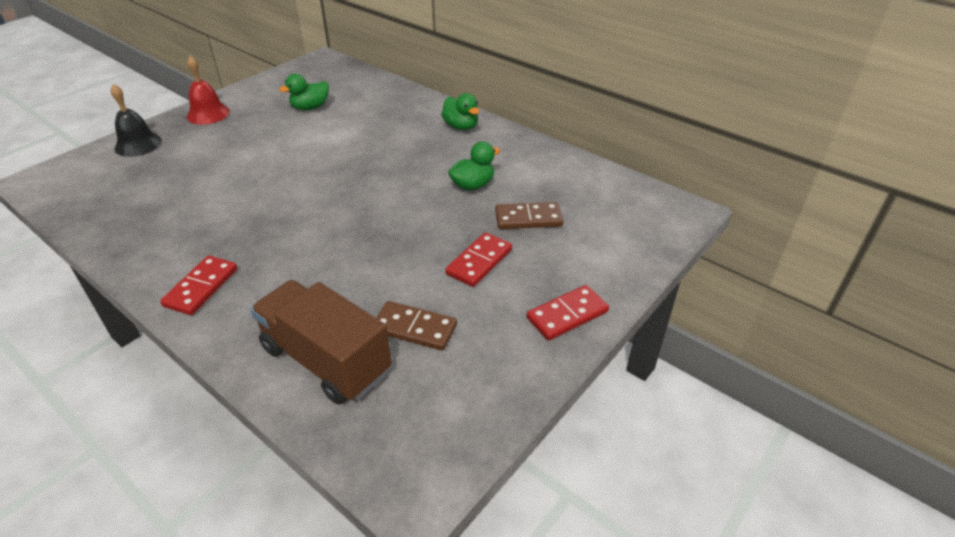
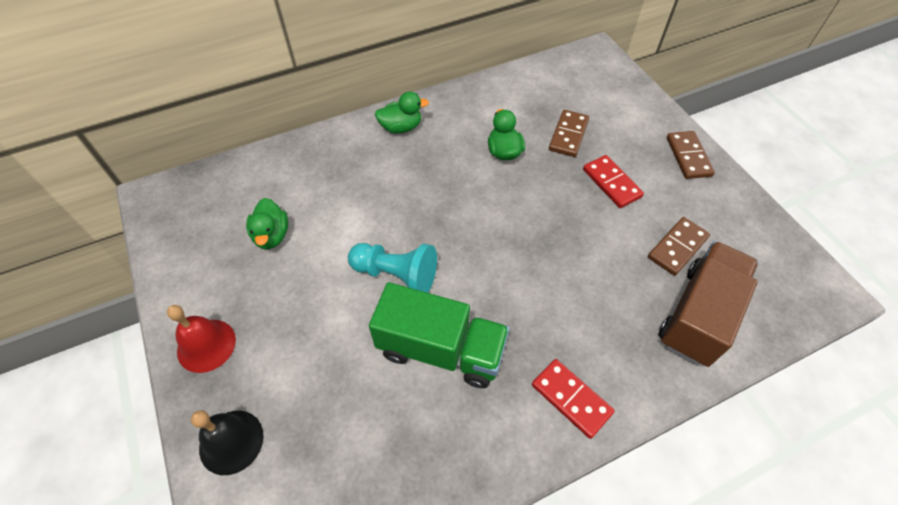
camera: 65 degrees left, 15 degrees up
brown truck [251,280,392,405] -> brown truck turned 150 degrees clockwise [659,241,759,367]
red domino [527,285,609,341] -> brown domino [667,131,715,179]
none -> turquoise pawn [348,243,437,293]
none -> green truck [369,282,510,388]

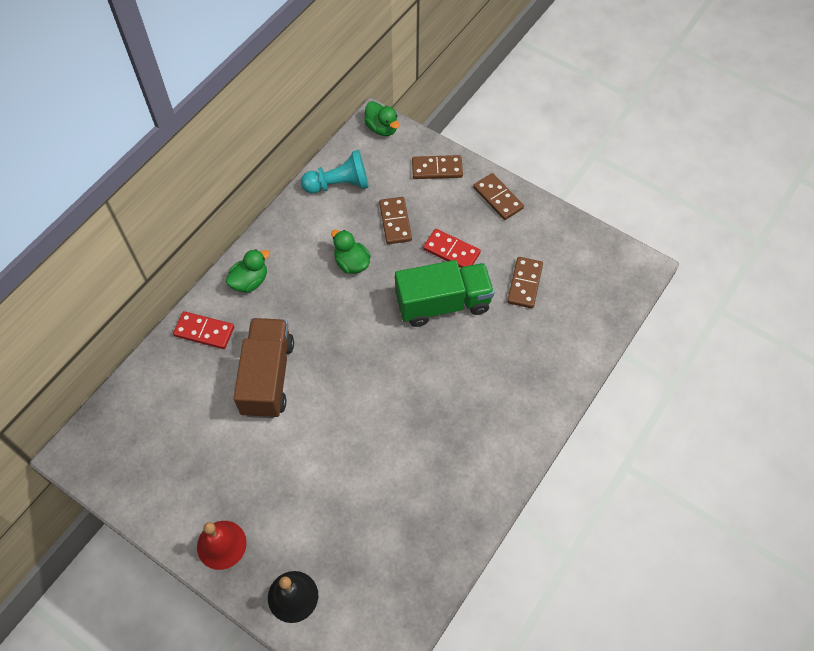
camera: 30 degrees left, 5 degrees up
green duck [246,198,288,249] -> green duck moved to [364,101,399,136]
turquoise pawn [348,243,437,293] -> turquoise pawn moved to [301,150,369,194]
green truck [369,282,510,388] -> green truck moved to [395,260,494,327]
red domino [532,359,615,439] -> red domino moved to [173,311,234,349]
brown truck [659,241,759,367] -> brown truck moved to [234,318,294,418]
none -> brown domino [412,155,463,179]

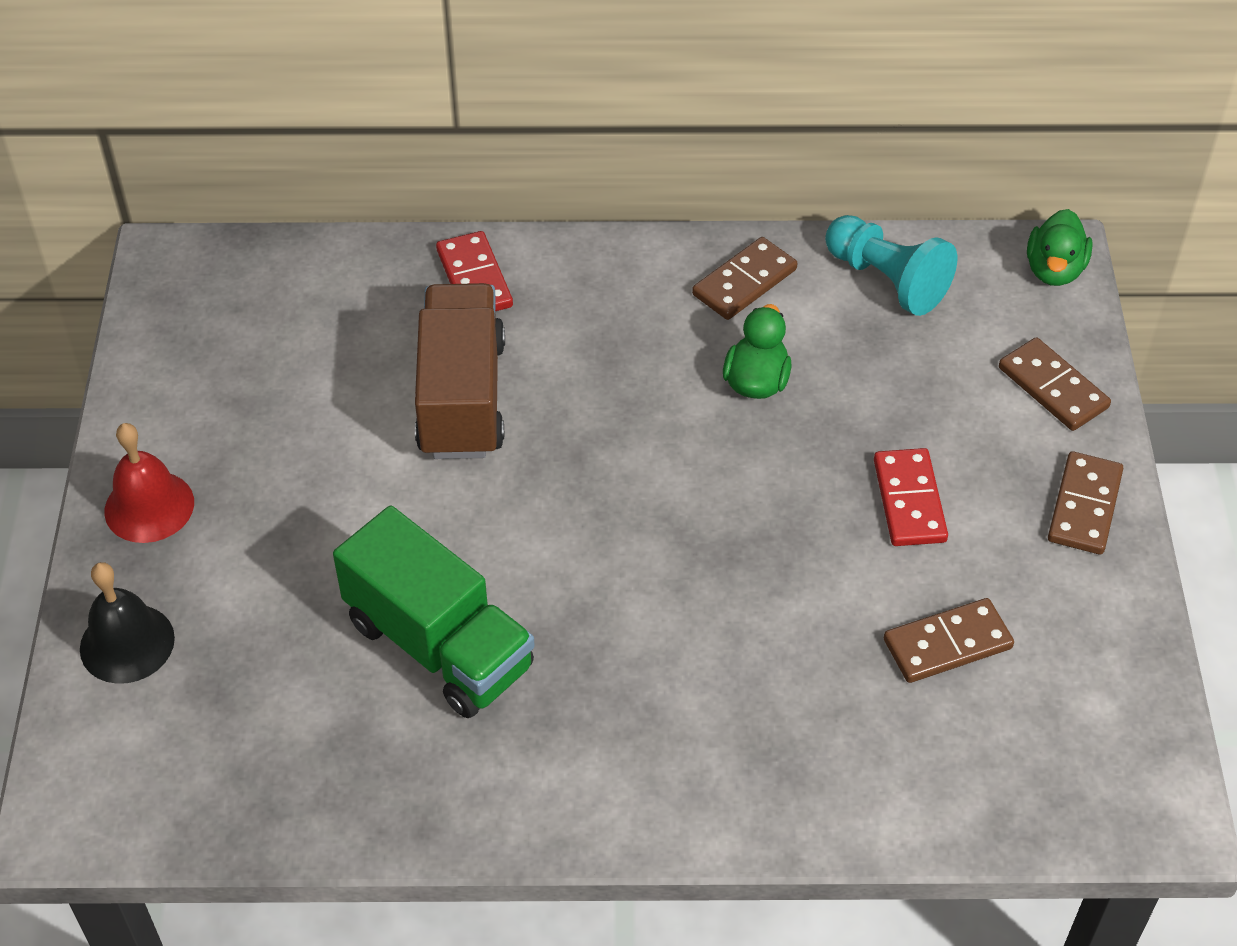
camera: 55 degrees right, 10 degrees down
green duck [226,249,270,293] -> none
brown truck [234,318,294,418] -> brown truck turned 60 degrees counterclockwise [415,283,505,459]
brown domino [379,197,412,244] -> brown domino moved to [692,237,797,320]
green truck [395,260,494,327] -> green truck moved to [333,506,535,718]

